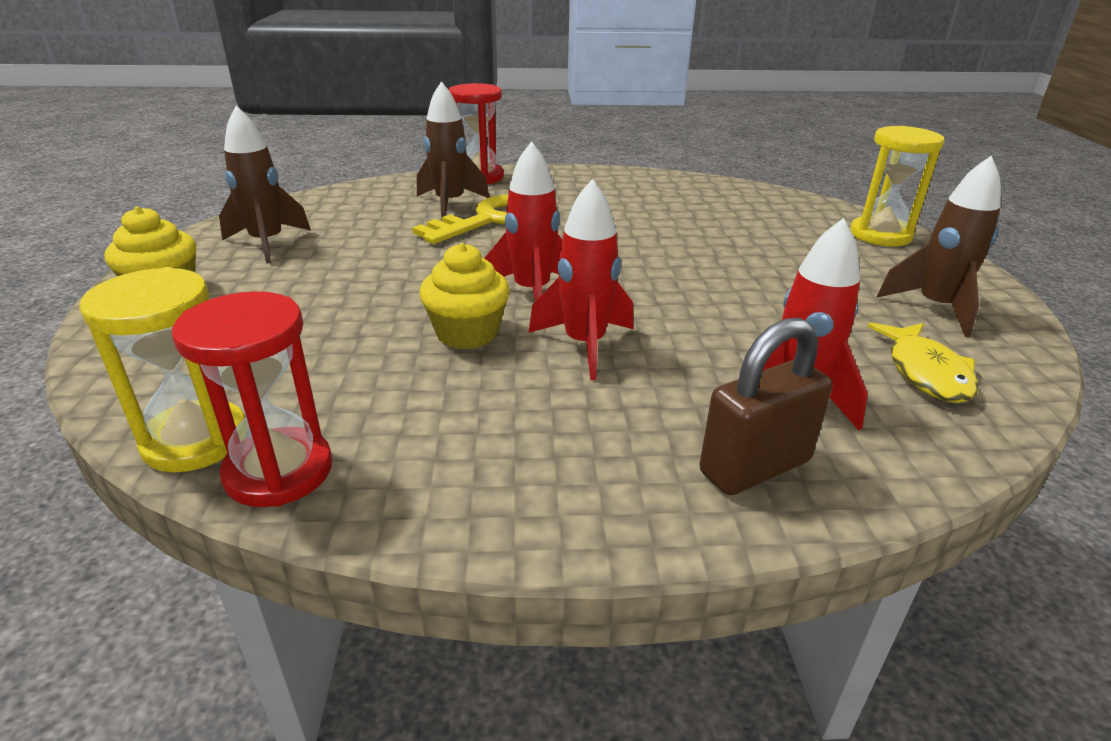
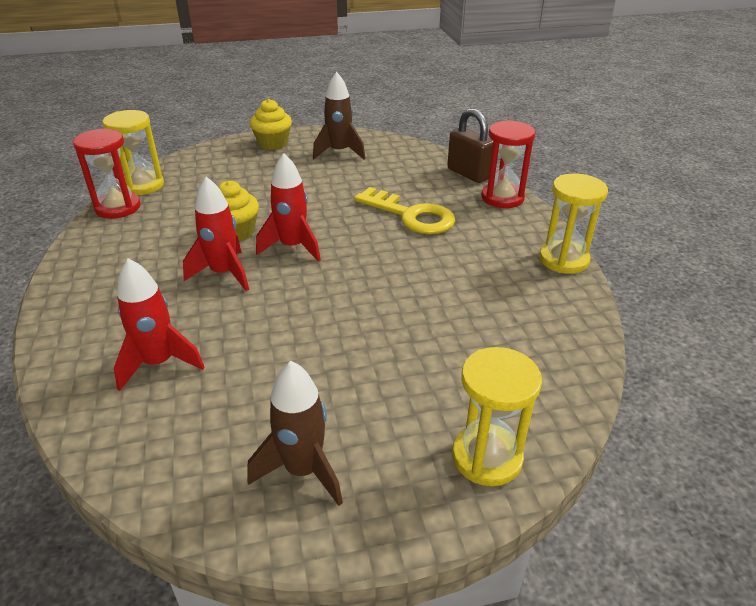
camera: 80 degrees right, 5 degrees up
brown rocket [417,81,489,220] -> none
brown padlock [699,318,833,495] -> brown padlock moved to [447,108,493,183]
yellow fish [867,322,978,403] -> none
none -> yellow hourglass [539,174,608,274]

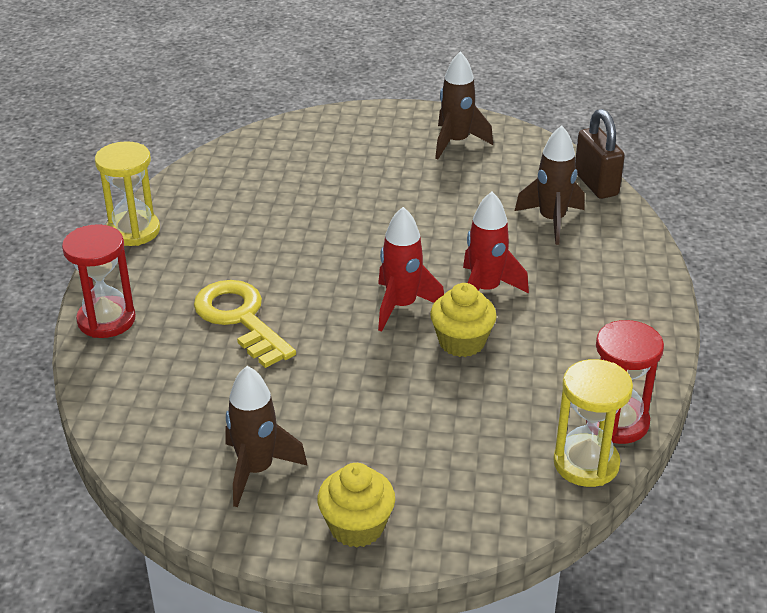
camera: 160 degrees left, 0 degrees up
red rocket [114,258,204,391] -> brown rocket [515,125,585,245]
brown padlock [447,108,493,183] -> brown padlock moved to [575,109,625,199]
yellow hourglass [452,347,542,486] -> none

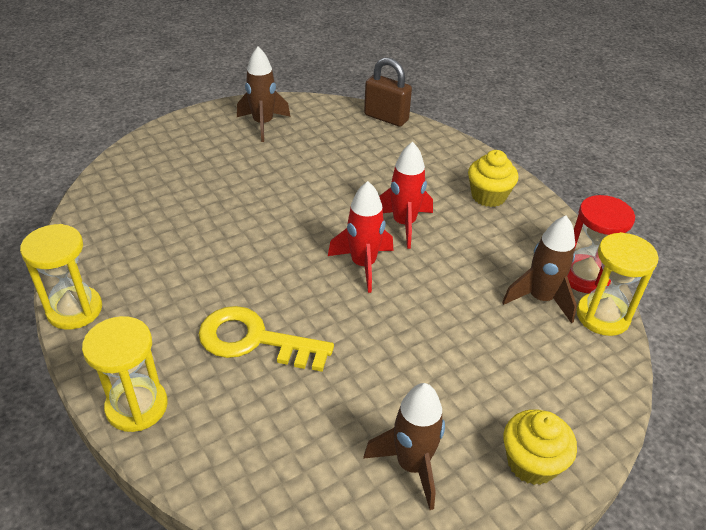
camera: 40 degrees left, 5 degrees up
red hourglass [62,224,136,338] -> yellow hourglass [82,316,168,432]
yellow cupcake [430,283,497,357] -> yellow cupcake moved to [468,150,518,207]
brown rocket [515,125,585,245] -> brown rocket moved to [502,215,577,324]

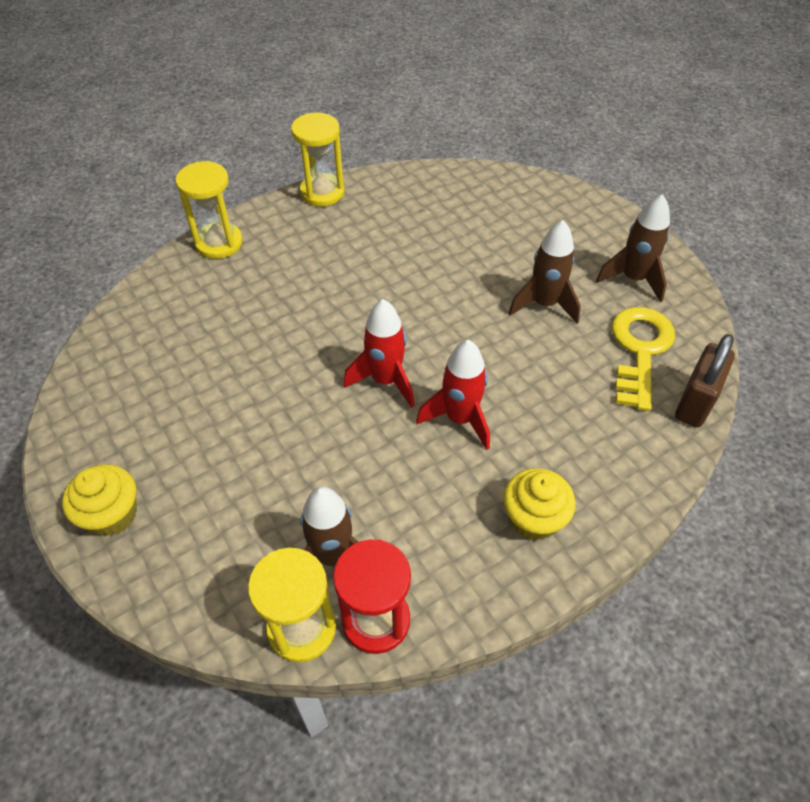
camera: 90 degrees right, 10 degrees up
yellow key [199,306,334,372] -> yellow key moved to [612,307,675,411]
brown rocket [363,383,445,510] -> brown rocket moved to [508,220,581,324]

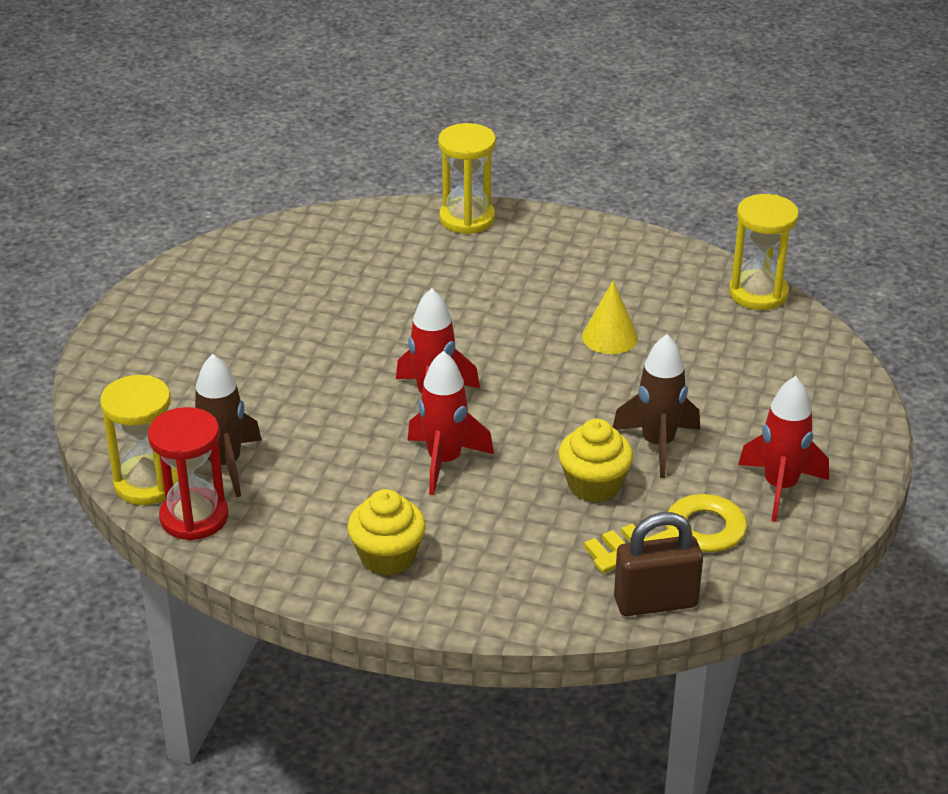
camera: 50 degrees right, 15 degrees down
yellow cupcake [62,464,137,537] -> yellow cupcake moved to [558,419,633,502]
yellow hourglass [291,113,345,207] -> yellow hourglass moved to [729,194,799,310]
brown rocket [596,194,670,302] -> red rocket [738,376,829,522]
none -> yellow cone [582,280,638,354]

